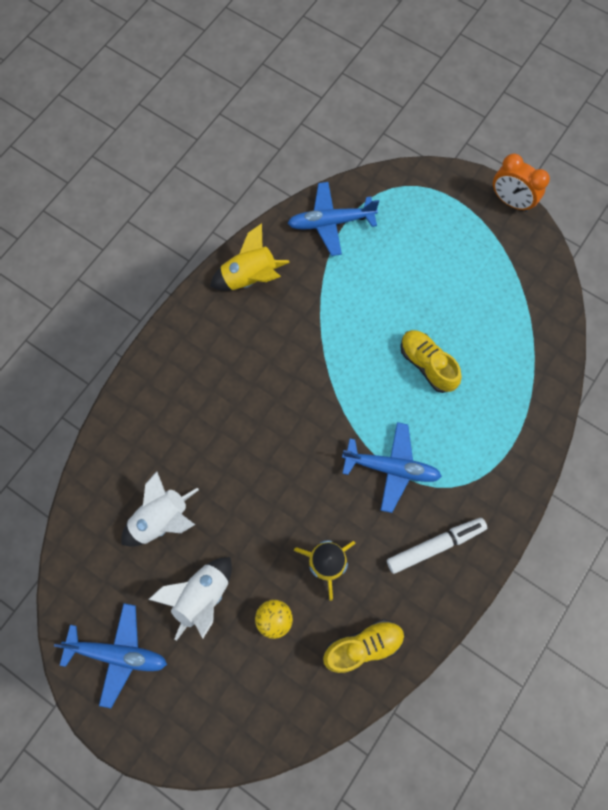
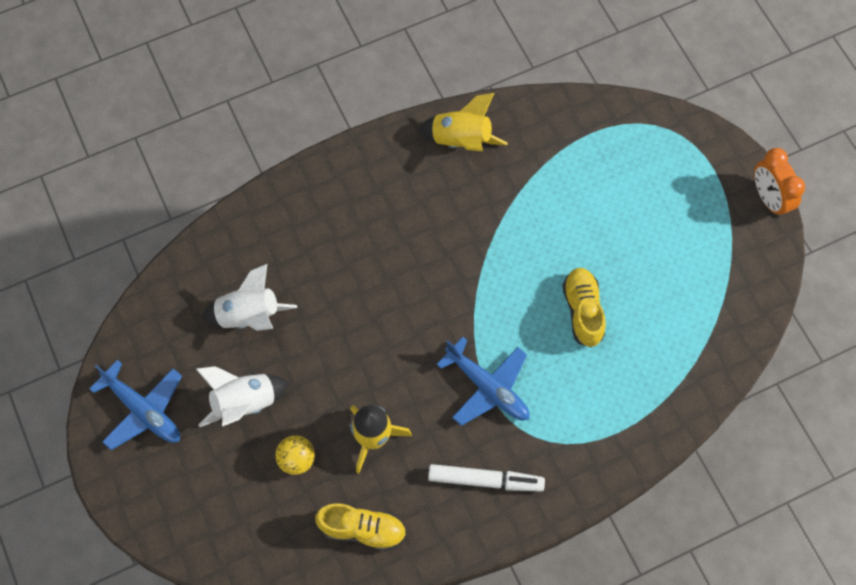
camera: 30 degrees right, 5 degrees down
blue plane [287,182,379,256] -> none

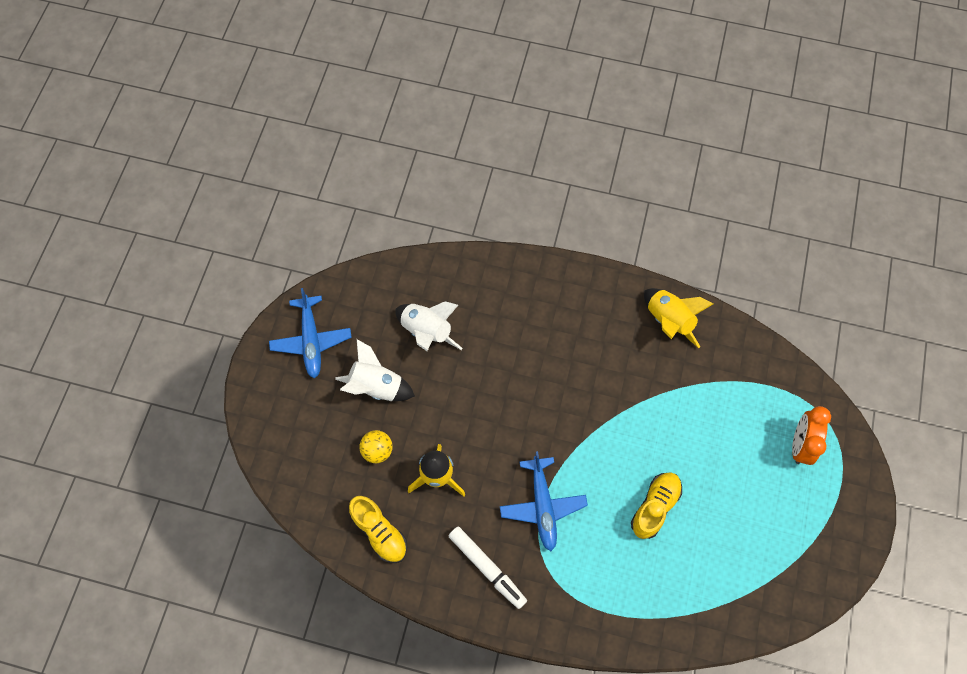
camera: 40 degrees right, 0 degrees up
orange clock [754,148,805,218] -> orange clock moved to [792,406,831,465]

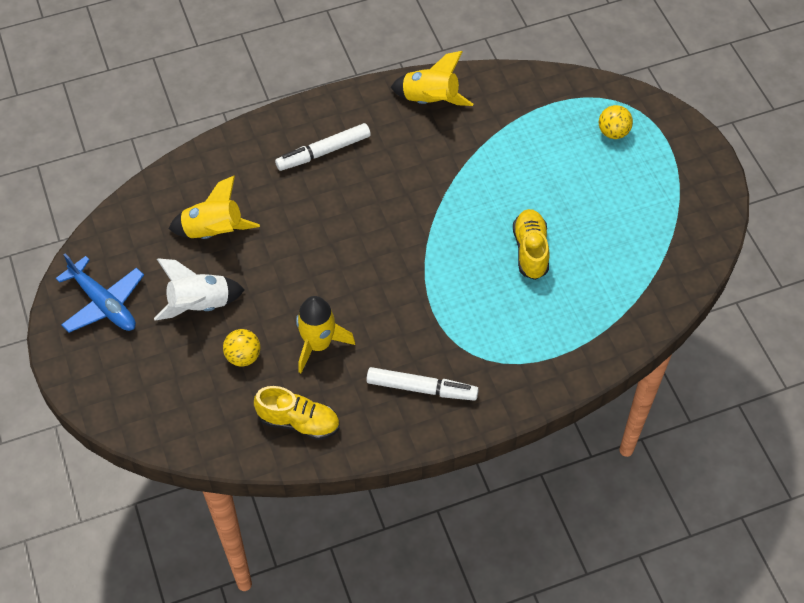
camera: 35 degrees left, 10 degrees down
white rocket [395,301,462,351] -> yellow rocket [169,176,260,239]
blue plane [500,451,588,551] -> none
orange clock [792,406,831,465] -> yellow ball [599,105,633,139]
none -> white marker [275,123,371,171]

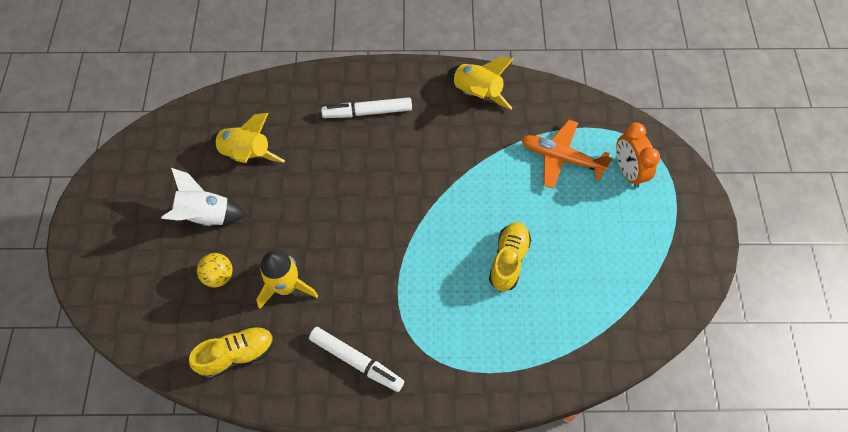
camera: 20 degrees right, 5 degrees up
blue plane [56,254,144,333] -> none
yellow shoe [254,386,340,440] -> yellow shoe turned 60 degrees counterclockwise [189,326,274,379]
yellow ball [599,105,633,139] -> orange clock [616,122,660,188]
none -> orange plane [521,120,613,189]

